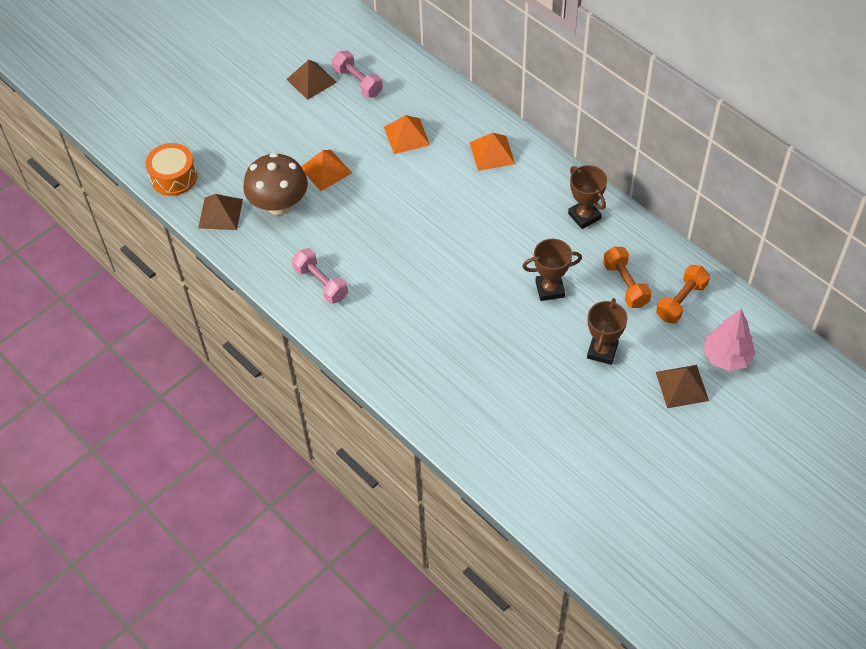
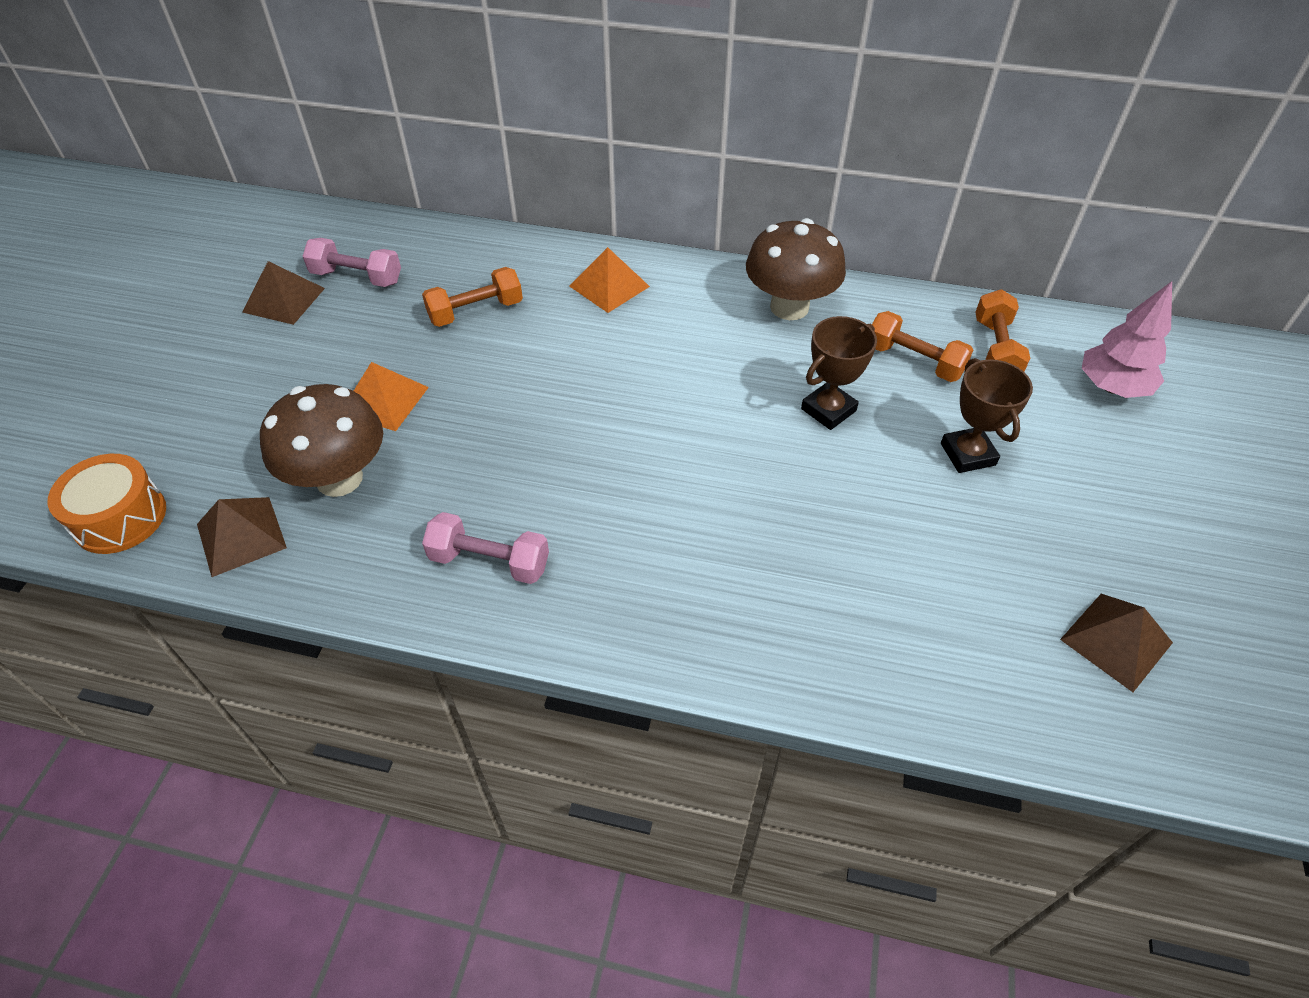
camera: 35 degrees left, 5 degrees down
orange pyramid [384,115,430,154] -> orange dumbbell [422,267,523,327]
brown trophy [568,165,607,229] -> brown mushroom [746,218,846,320]
brown pyramid [656,365,709,408] -> brown pyramid moved to [1060,594,1173,692]

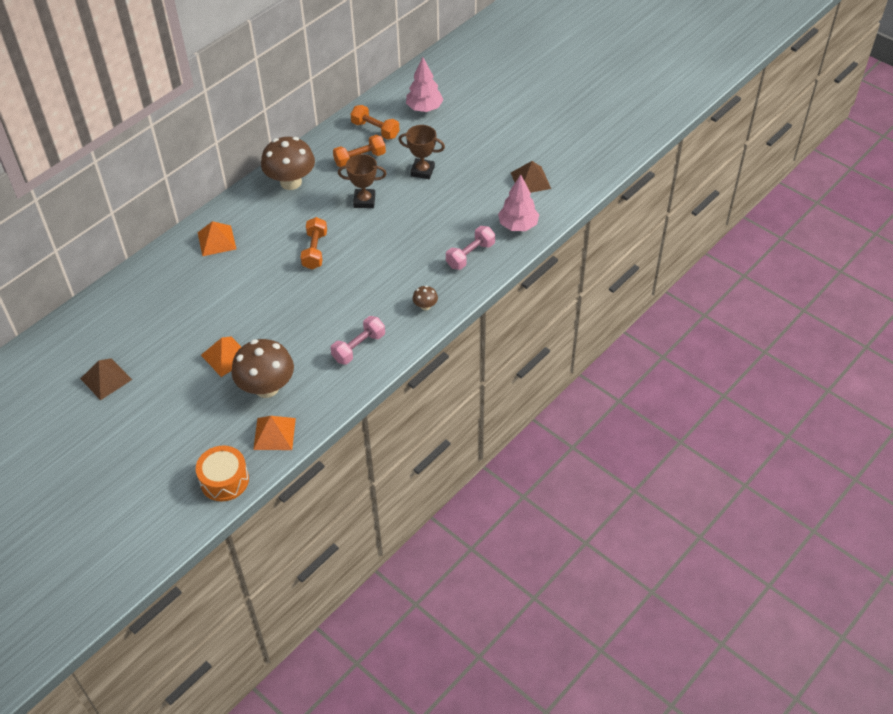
camera: 60 degrees left, 0 degrees up
brown pyramid [197,497,287,577] -> orange pyramid [253,416,296,450]
pink dumbbell [303,238,401,287] -> pink dumbbell moved to [446,226,495,270]
orange dumbbell [422,267,523,327] -> orange dumbbell moved to [301,217,327,269]
brown trophy [801,316,877,430] -> brown trophy turned 75 degrees counterclockwise [338,154,387,208]
none -> brown mushroom [413,286,438,310]
none -> pink tree [498,174,539,231]

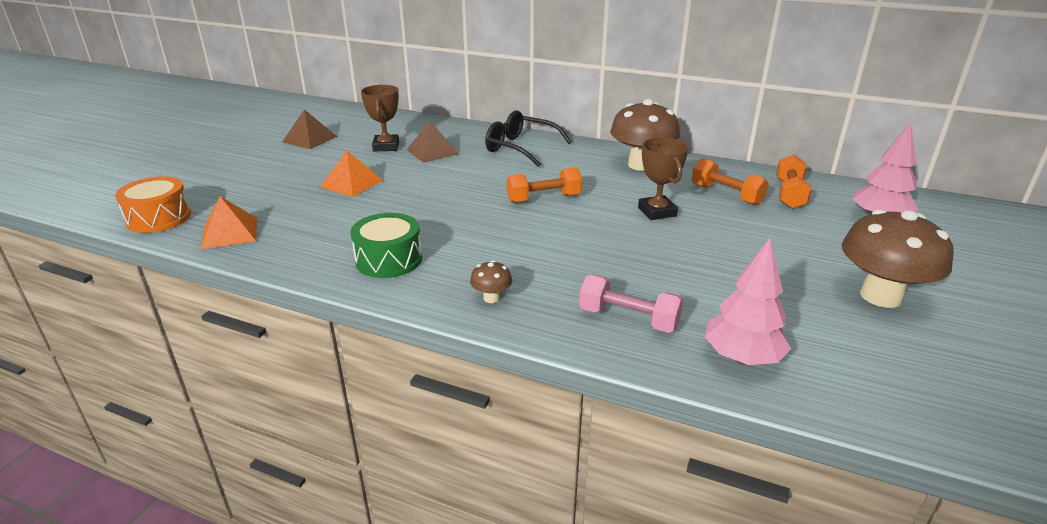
camera: 70 degrees right, 20 degrees down
orange pyramid [197,221,236,256] -> black glasses [485,110,572,167]
brown mushroom [231,339,294,398] -> brown mushroom moved to [842,209,954,308]
pink dumbbell [330,316,385,365] -> green drum [350,213,422,278]
brown trophy [399,125,445,179] -> brown trophy moved to [361,85,399,152]
brown pyramid [511,161,551,193] -> brown pyramid moved to [406,121,459,163]

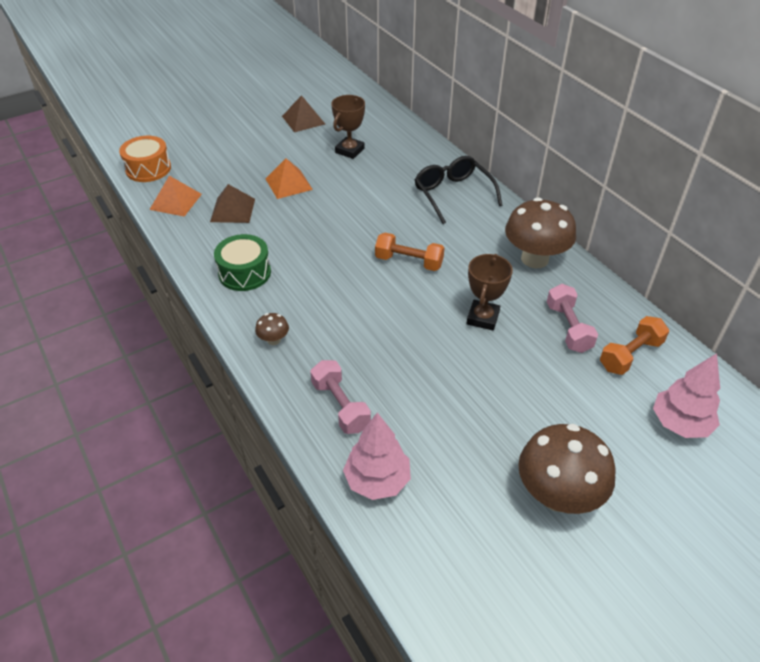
camera: 35 degrees right, 15 degrees up
brown pyramid [406,121,459,163] -> brown pyramid moved to [210,184,255,223]
orange dumbbell [692,158,769,205] -> pink dumbbell [547,284,598,353]

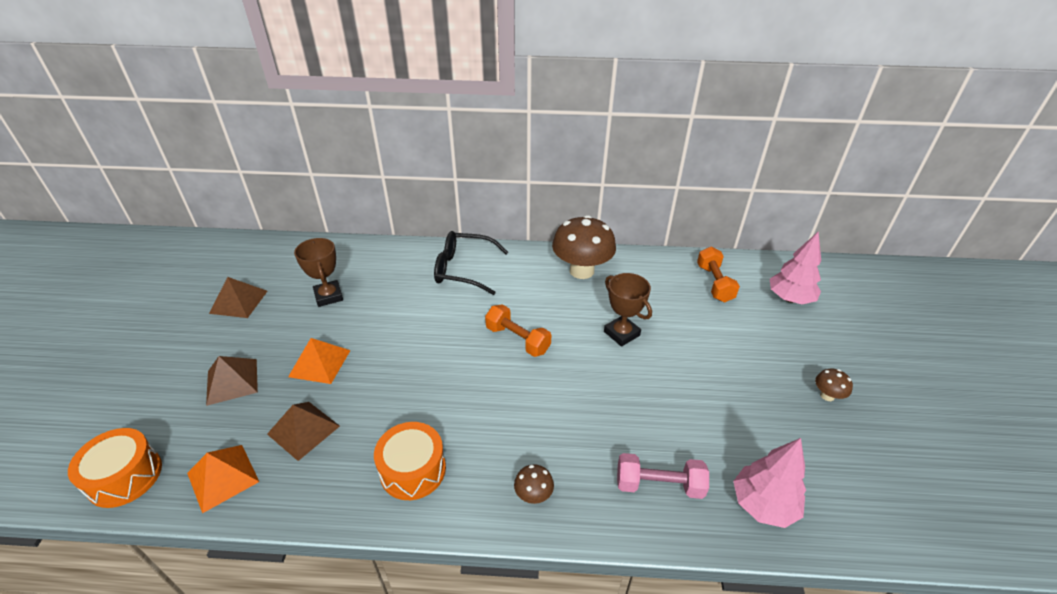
camera: 55 degrees left, 5 degrees down
green drum [214,234,271,291] -> orange drum [374,422,446,500]
orange dumbbell [375,233,445,271] -> orange dumbbell turned 75 degrees clockwise [485,304,551,357]
brown mushroom [518,424,616,514] -> brown mushroom [815,369,853,401], size x0.44
pink dumbbell [547,284,598,353] -> none
none -> brown pyramid [206,356,258,406]

